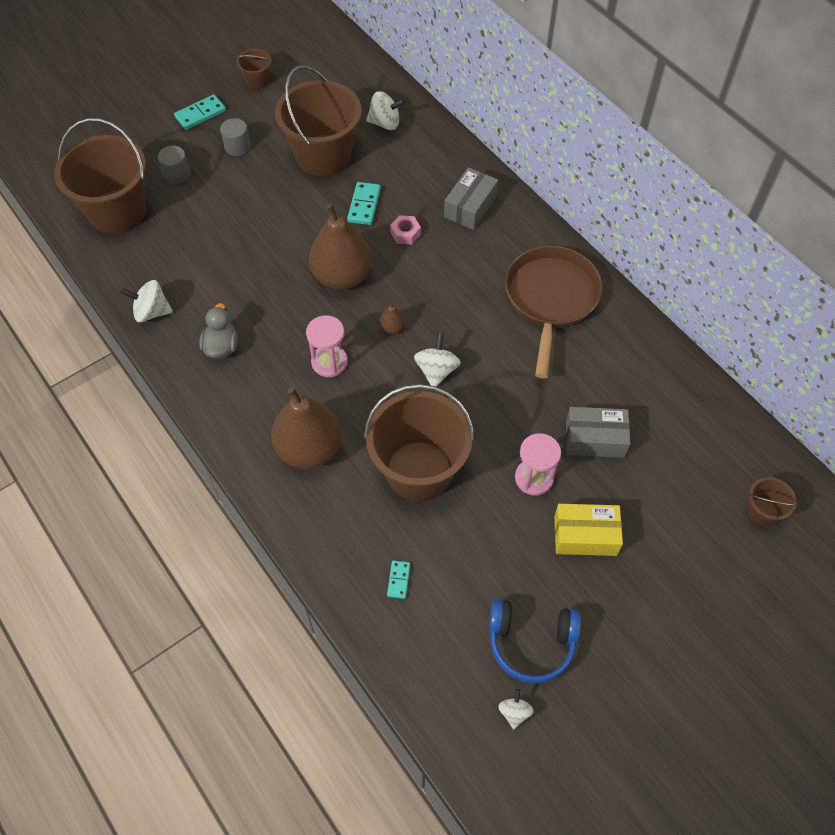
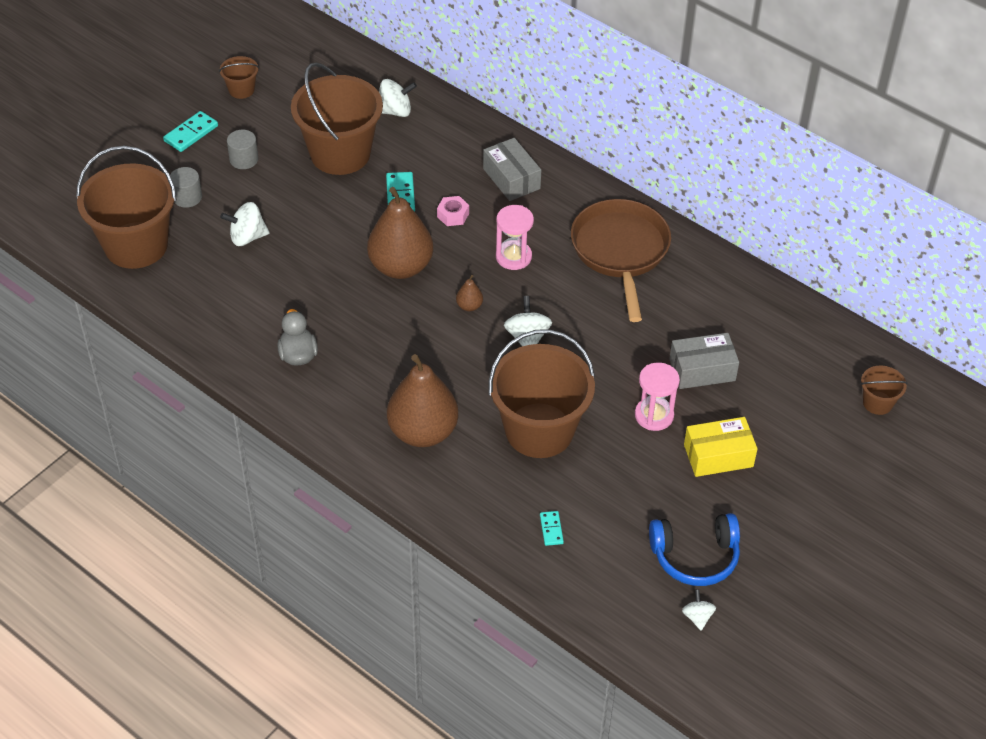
camera: 15 degrees left, 10 degrees down
white spinning top [121,280,173,322] -> white spinning top moved to [220,202,269,246]
pink hourglass [306,315,348,377] -> pink hourglass moved to [496,205,534,270]
grey box [444,167,498,230] -> grey box turned 45 degrees counterclockwise [483,138,541,201]

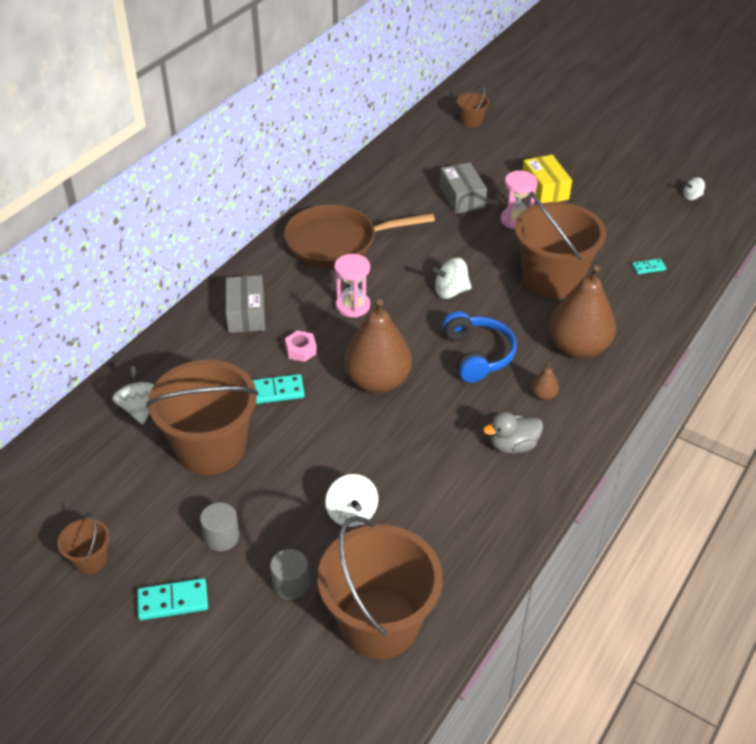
camera: 95 degrees left, 5 degrees down
turquoise domino [163,111,218,152] -> turquoise domino turned 45 degrees counterclockwise [137,578,208,620]
brown pear [456,275,483,311] -> brown pear moved to [531,361,559,401]
grey box [483,138,541,201] -> grey box turned 60 degrees counterclockwise [226,275,265,333]
blue headphones [649,513,740,586] -> blue headphones moved to [442,311,517,383]

